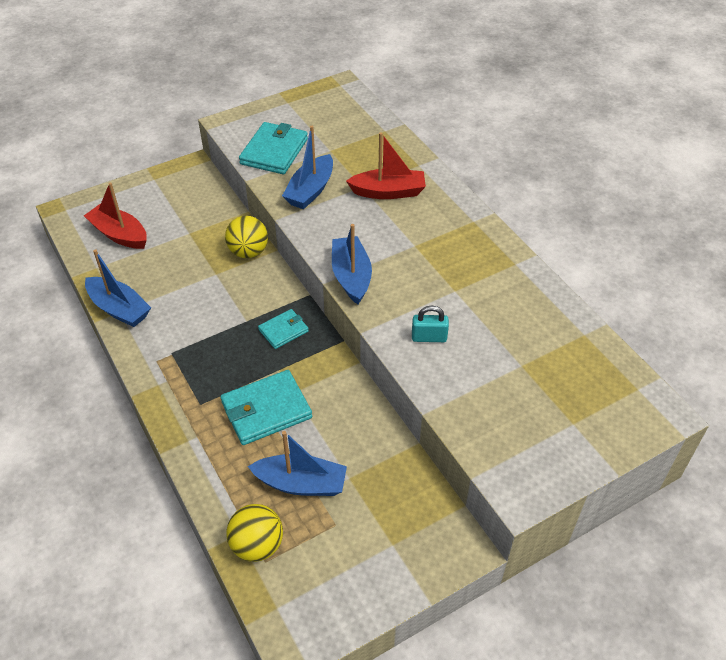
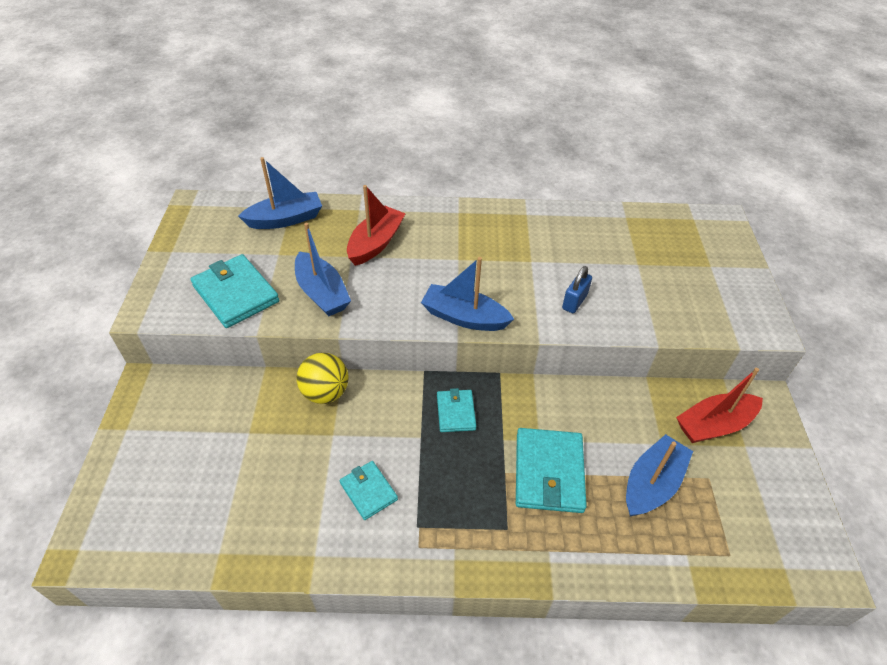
camera: 60 degrees left, 0 degrees up
red boat [84,182,147,249] -> red boat moved to [676,368,763,443]
blue boat [85,249,151,327] -> blue boat moved to [238,157,322,229]
yellow ball [226,504,283,562] -> none
turquoise padlock [412,306,449,342] -> blue padlock [562,266,592,313]
none -> turquoise wallet [340,461,398,520]

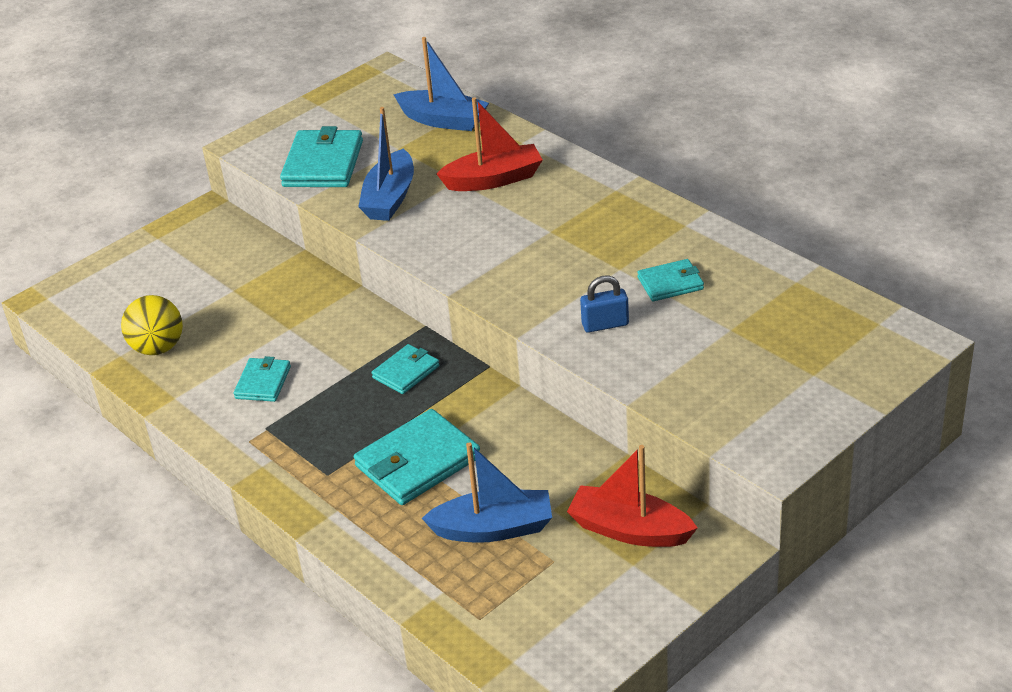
camera: 50 degrees right, 10 degrees down
yellow ball [297,353,348,404] -> yellow ball moved to [121,295,183,355]
blue boat [421,257,514,331] -> none
none -> turquoise wallet [637,259,704,301]

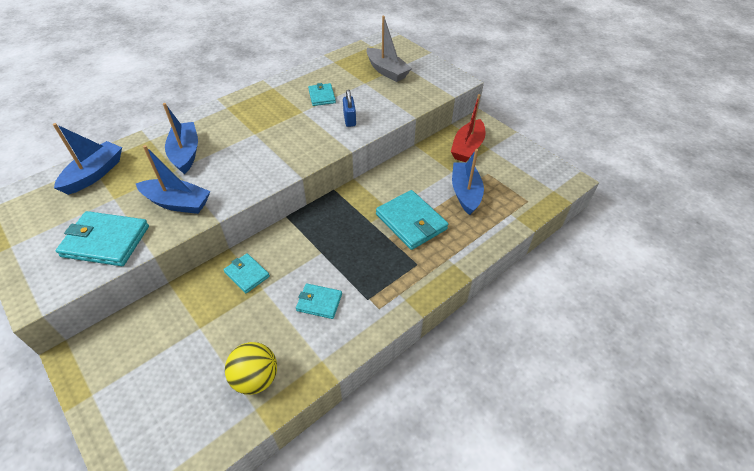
camera: 90 degrees left, 10 degrees up
turquoise wallet [372,344,439,394] -> turquoise wallet moved to [223,253,270,293]
red boat [437,97,543,191] -> blue boat [163,103,198,174]
none -> grey boat [366,16,412,82]

